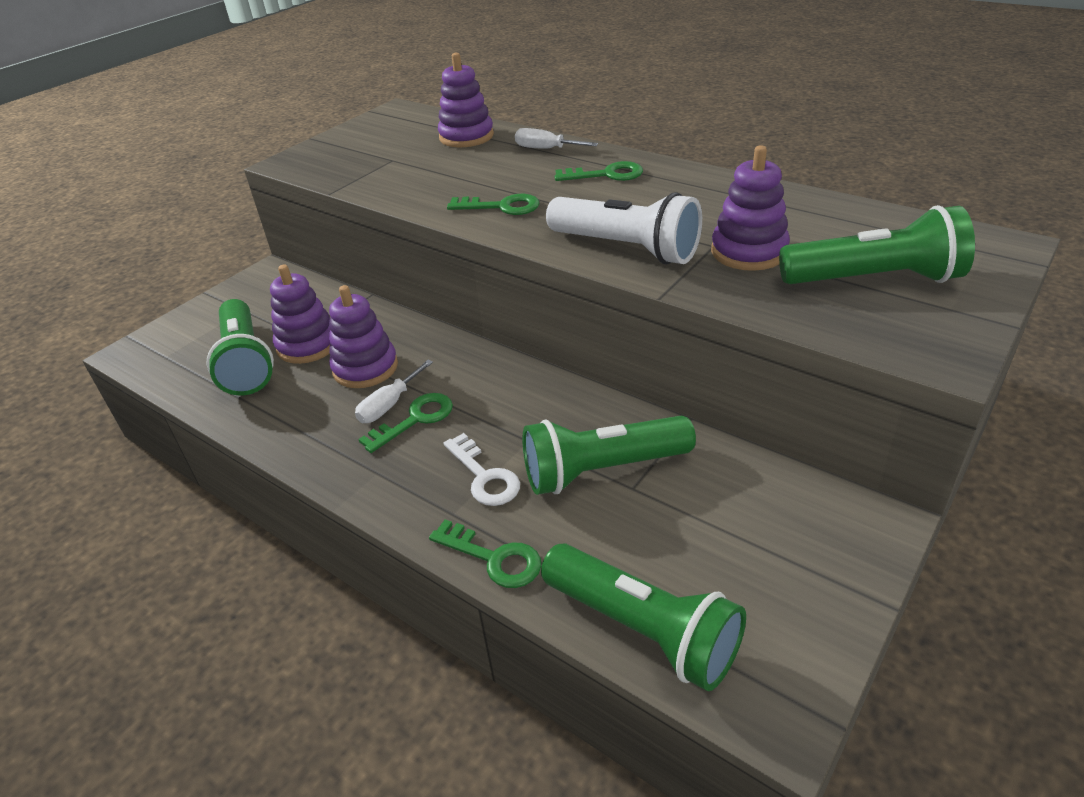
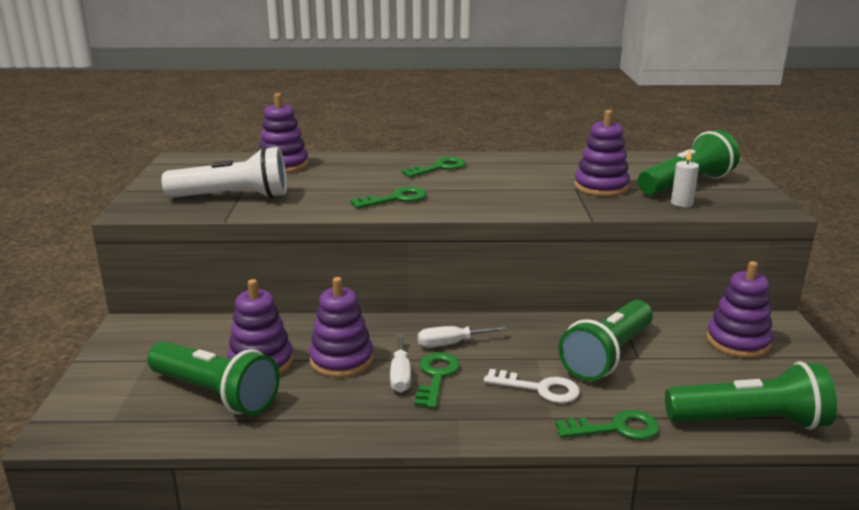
camera: 40 degrees left, 15 degrees down
white screwdriver [515,128,598,149] -> white screwdriver moved to [418,326,507,347]
white flashlight [546,192,702,265] -> white flashlight moved to [162,147,287,198]
none -> white candle [671,149,699,207]
none -> purple stacking toy [706,261,773,358]

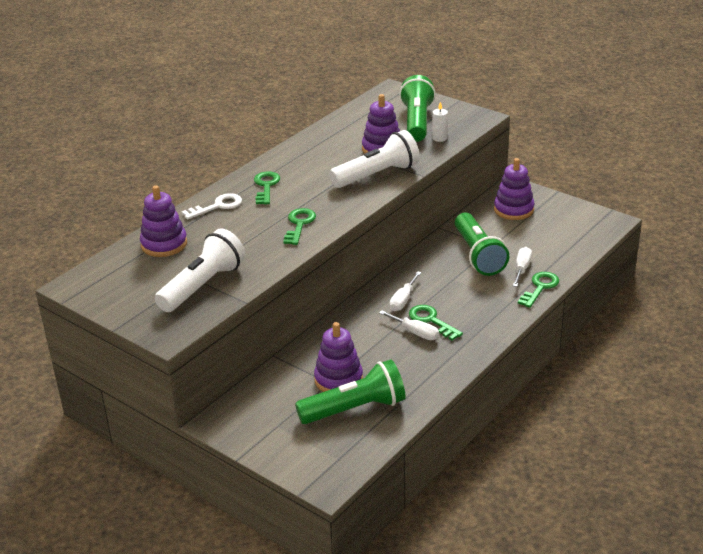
camera: 50 degrees left, 10 degrees up
purple stacking toy [309,277,373,378] -> none
white key [484,369,580,403] -> white key moved to [182,193,242,220]
green flashlight [665,361,837,430] -> none
none -> white flashlight [329,130,420,188]
none -> white screwdriver [513,247,532,287]

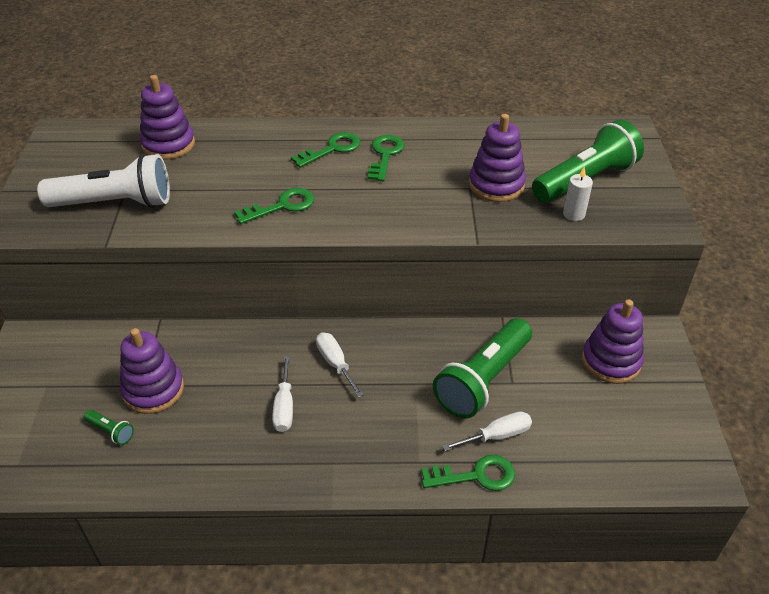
camera: 50 degrees right, 10 degrees up
white key [182,193,242,220] -> none
green flashlight [295,359,405,424] -> green flashlight [84,410,134,445], size x0.40
white flashlight [329,130,420,188] -> none
white screwdriver [390,271,421,311] -> white screwdriver turned 75 degrees clockwise [316,332,364,398]
green key [409,305,463,340] -> green key moved to [367,135,405,181]

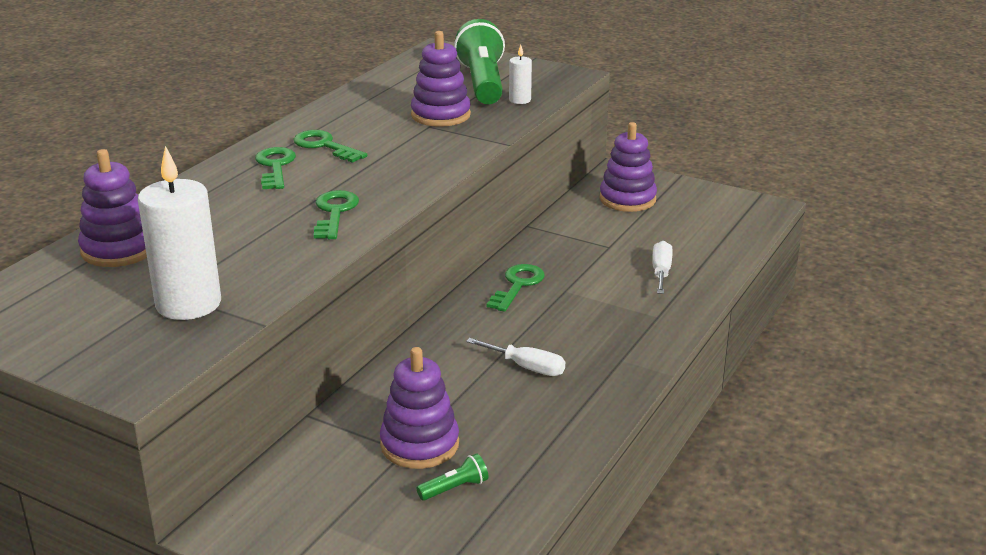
camera: 60 degrees left, 15 degrees down
white flashlight [37,154,170,208] -> white candle [138,146,221,320]
white screwdriver [316,332,364,398] -> none
green key [421,455,515,491] -> green key moved to [486,264,545,312]
green flashlight [433,318,532,419] -> none

